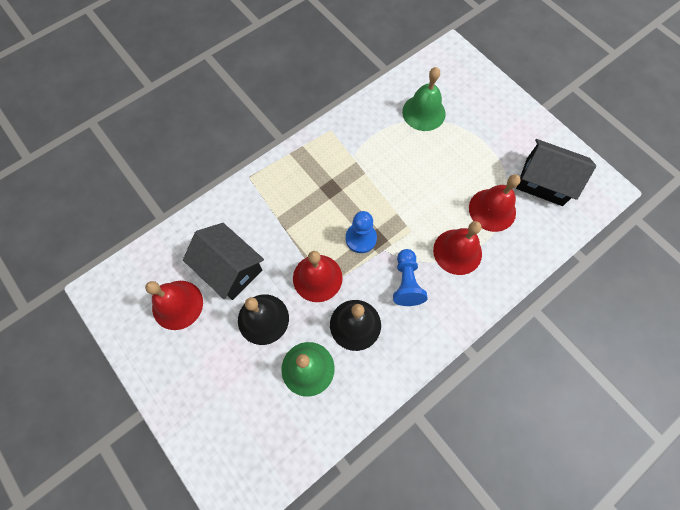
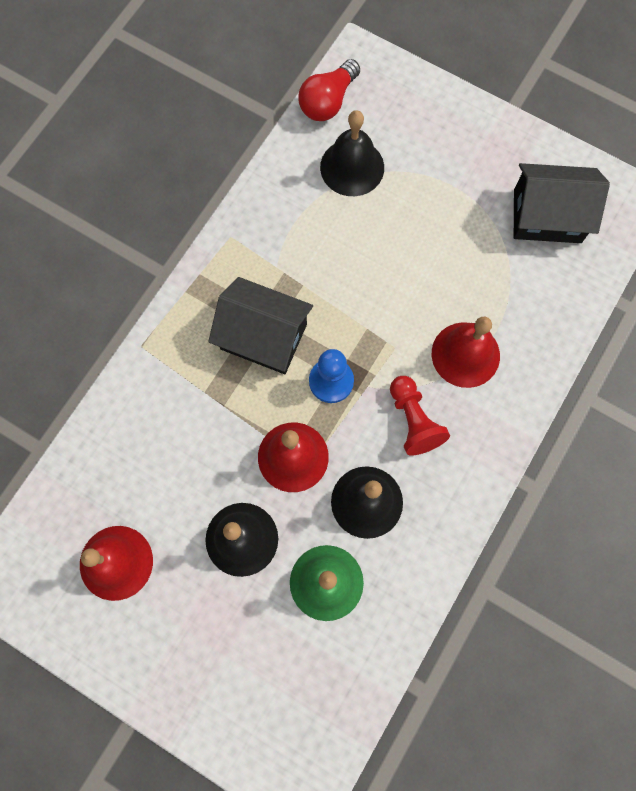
camera: 20 degrees left, 5 degrees up
black house [183,223,264,300] -> black house moved to [208,277,313,374]
blue pawn [393,249,428,306] -> red pawn [390,376,450,456]
green bell [402,67,446,131] -> black bell [320,110,384,196]
red bell [469,174,521,232] -> none
none -> red light bulb [298,59,360,121]

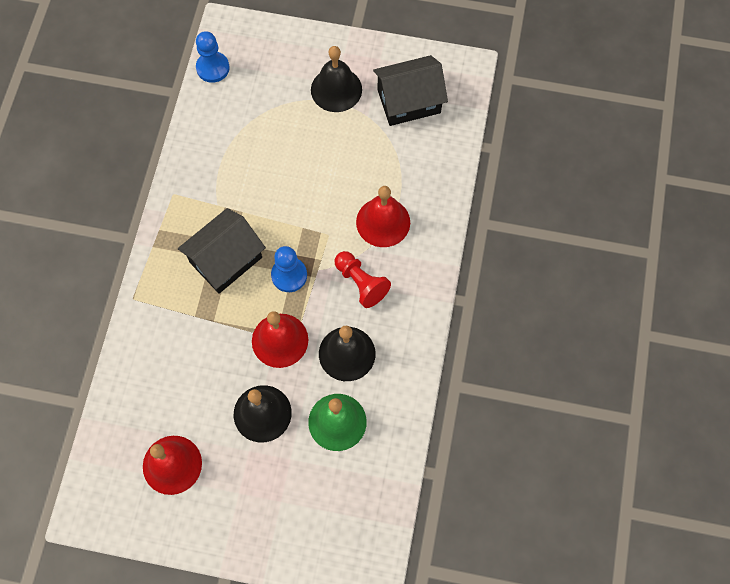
camera: 20 degrees left, 5 degrees down
black house [208,277,313,374] -> black house turned 45 degrees counterclockwise [178,208,266,294]
red light bulb [298,59,360,121] -> blue pawn [196,31,230,83]
black bell [320,110,384,196] -> black bell moved to [311,46,362,112]

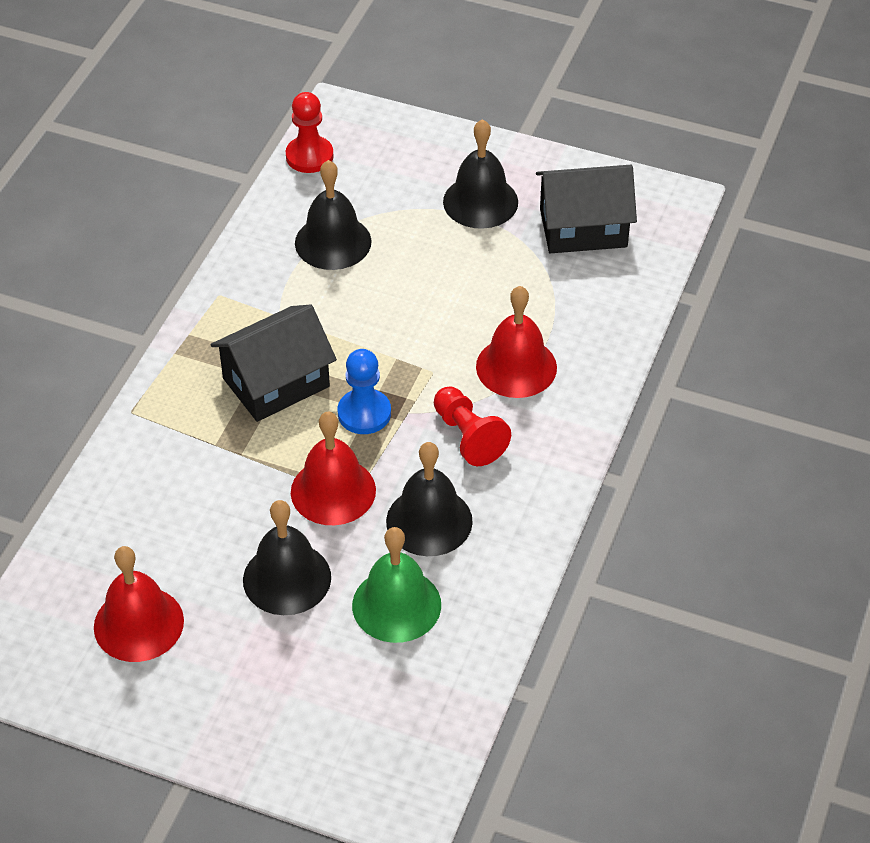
camera: 10 degrees right, 20 degrees down
blue pawn [196,31,230,83] -> red pawn [286,92,334,173]
none -> black bell [295,160,372,270]

